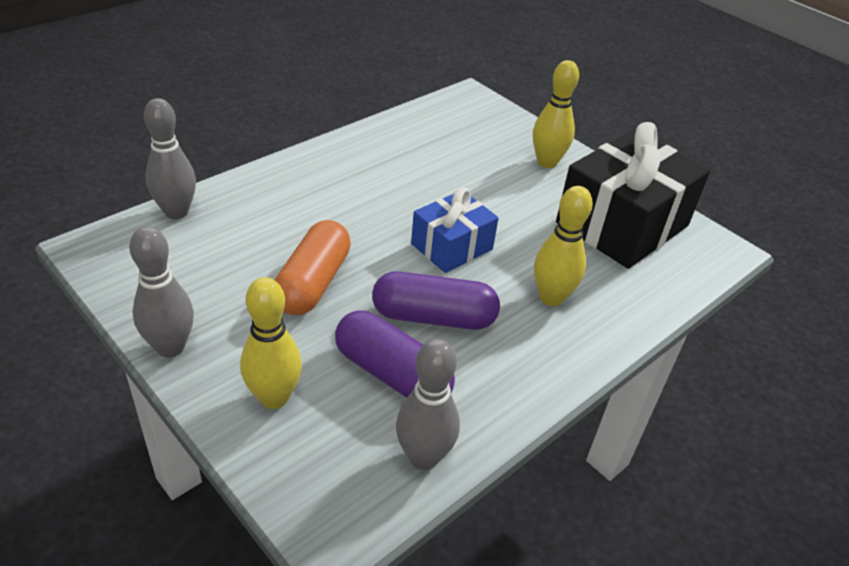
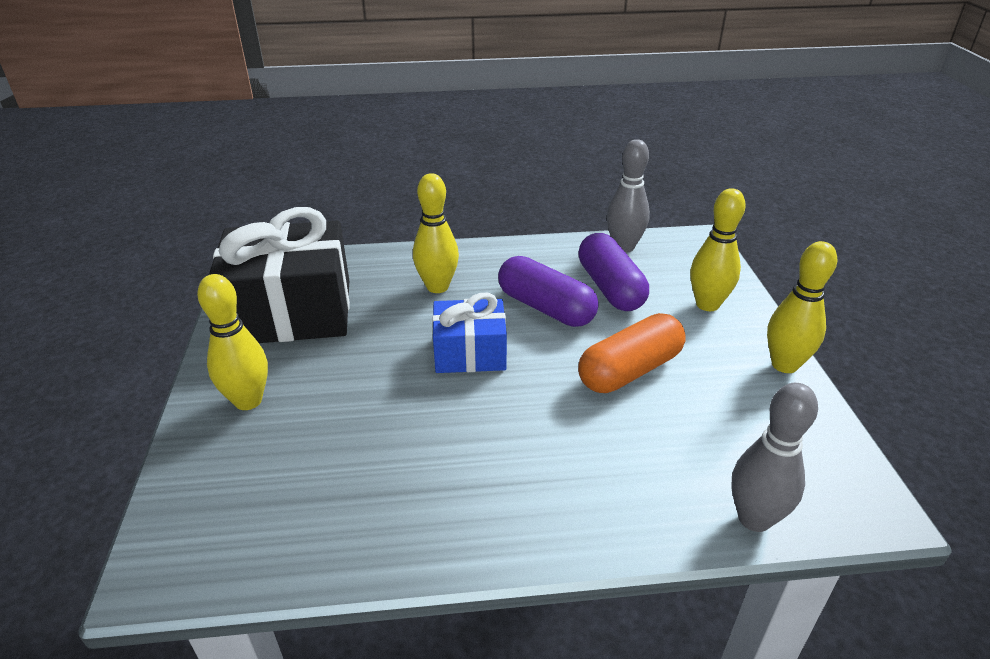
camera: 140 degrees left, 5 degrees down
grey bowling pin [129,226,194,358] -> yellow bowling pin [767,241,837,373]

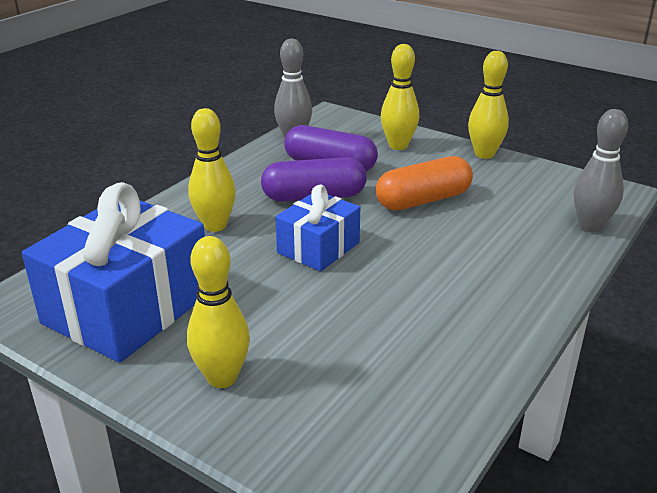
camera: 50 degrees left, 5 degrees down
black gift [209,207,350,343] -> blue gift [22,182,205,363]
orange capsule [578,313,686,393] -> orange capsule turned 60 degrees clockwise [376,156,473,210]

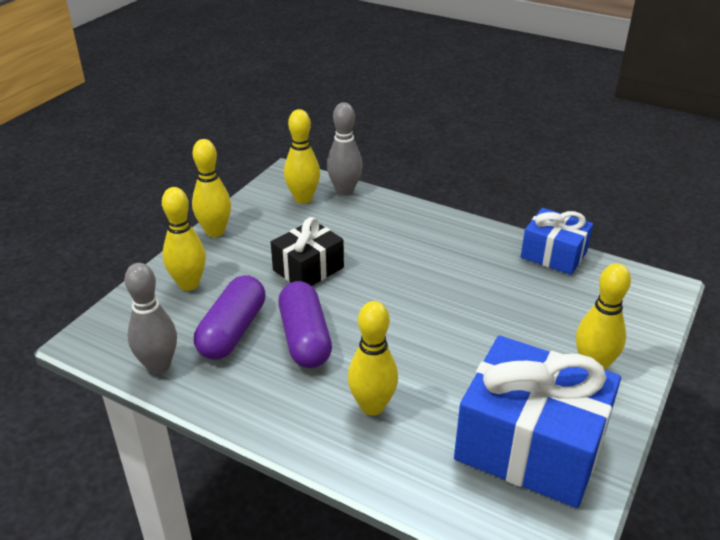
camera: 95 degrees left, 5 degrees up
blue gift [275,185,360,271] -> blue gift moved to [521,208,593,275]
orange capsule [376,156,473,210] -> black gift [271,217,344,286]
none -> yellow bowling pin [284,109,320,204]

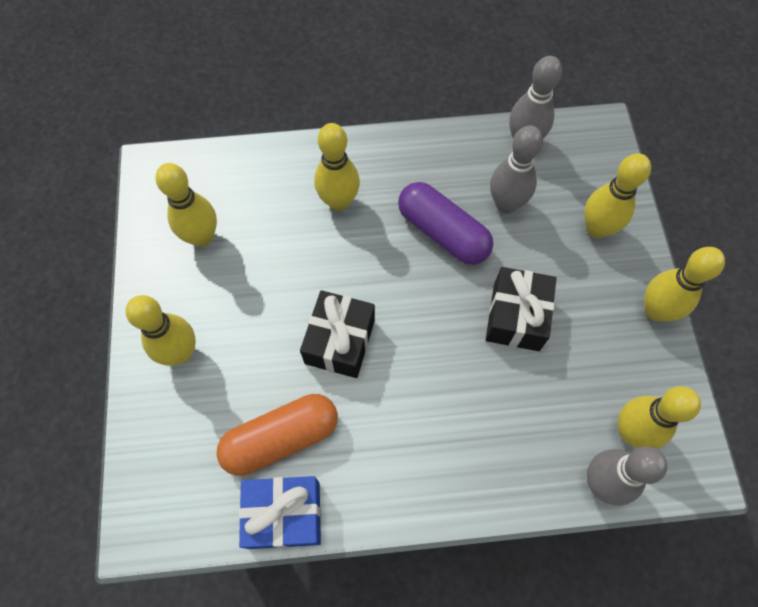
camera: 145 degrees right, 30 degrees up
purple capsule [194,275,266,360] -> grey bowling pin [490,125,543,213]
blue gift [454,335,621,508] -> yellow bowling pin [156,163,217,247]
none -> orange capsule [217,394,338,476]
none -> black gift [300,290,375,378]

